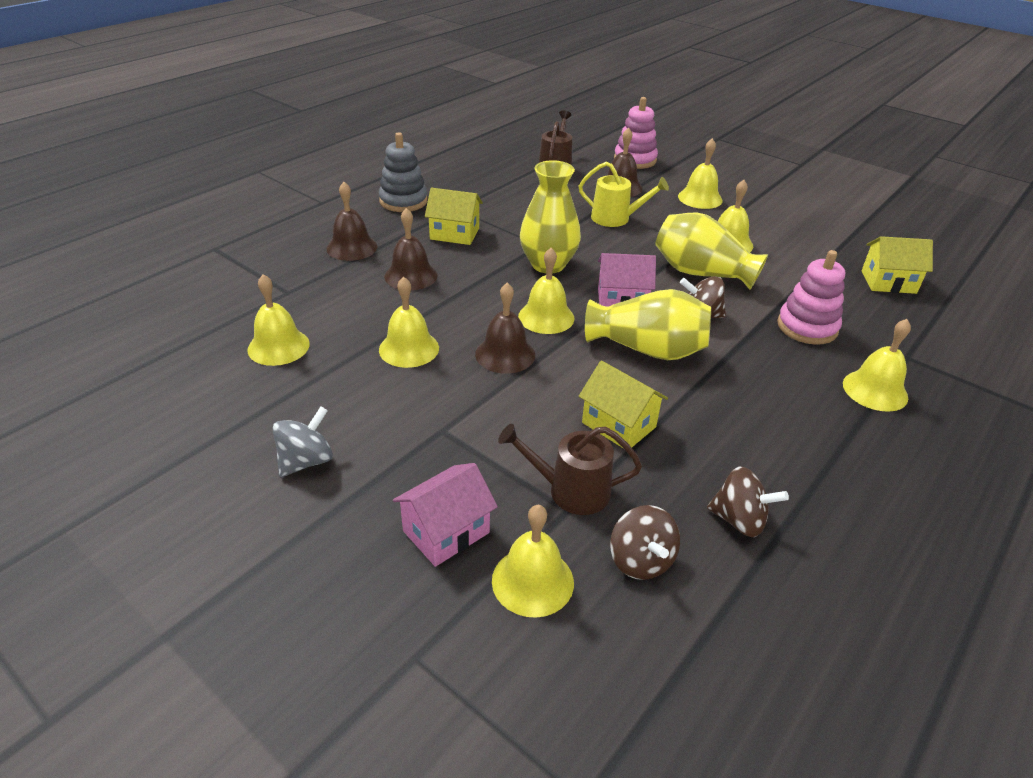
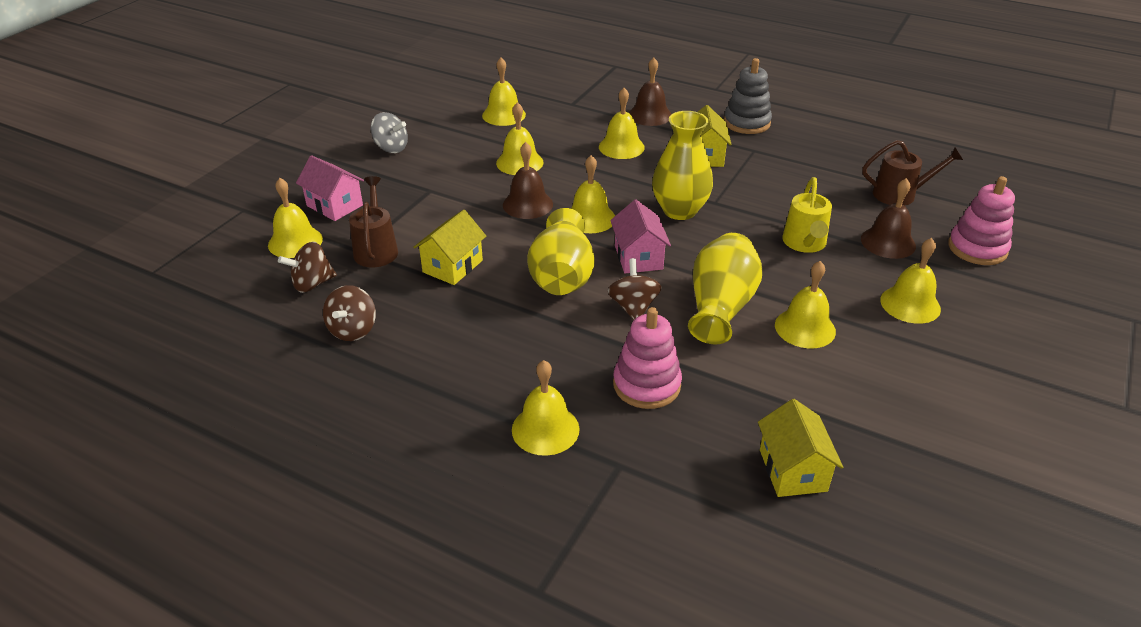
camera: 80 degrees right, 0 degrees up
brown bell [384,208,438,290] -> yellow bell [599,88,645,159]

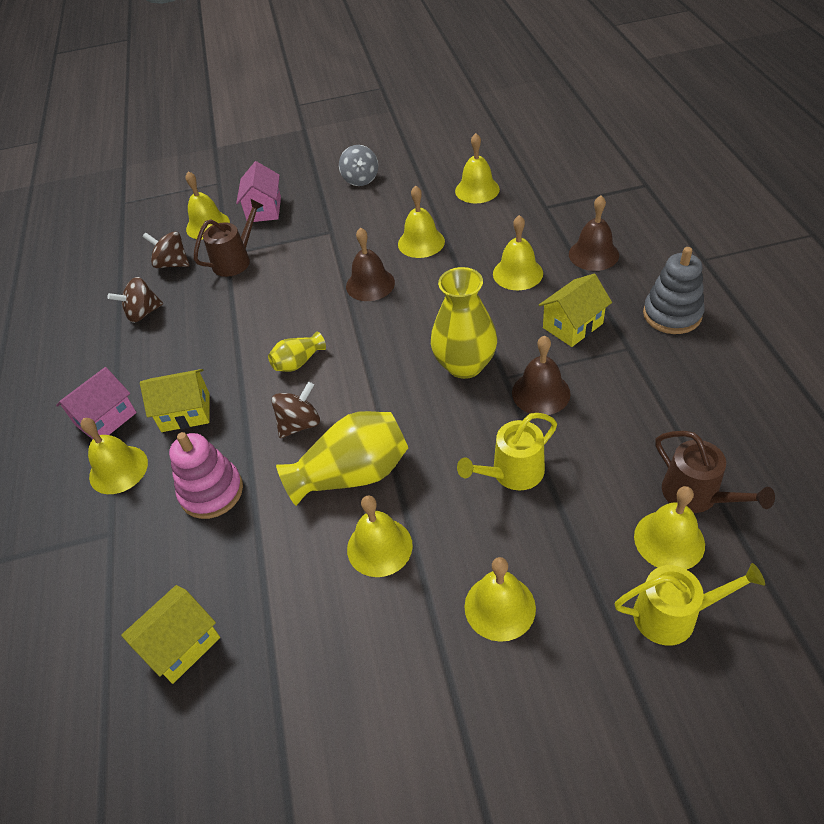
camera: 55 degrees right, 10 degrees up
yellow house [413,210,486,285] -> yellow house moved to [140,369,210,432]
yellow vase [527,208,595,295] -> yellow vase [268,332,326,372], size x0.52
yellow bell [571,155,615,233] -> yellow bell moved to [634,486,705,570]
pink house [610,200,671,273] -> pink house moved to [56,367,137,439]
brown bell [861,178,916,259] -> brown bell moved to [512,336,571,415]
pink stacking toy [948,176,1015,265] -> yellow watering can [615,563,765,646]

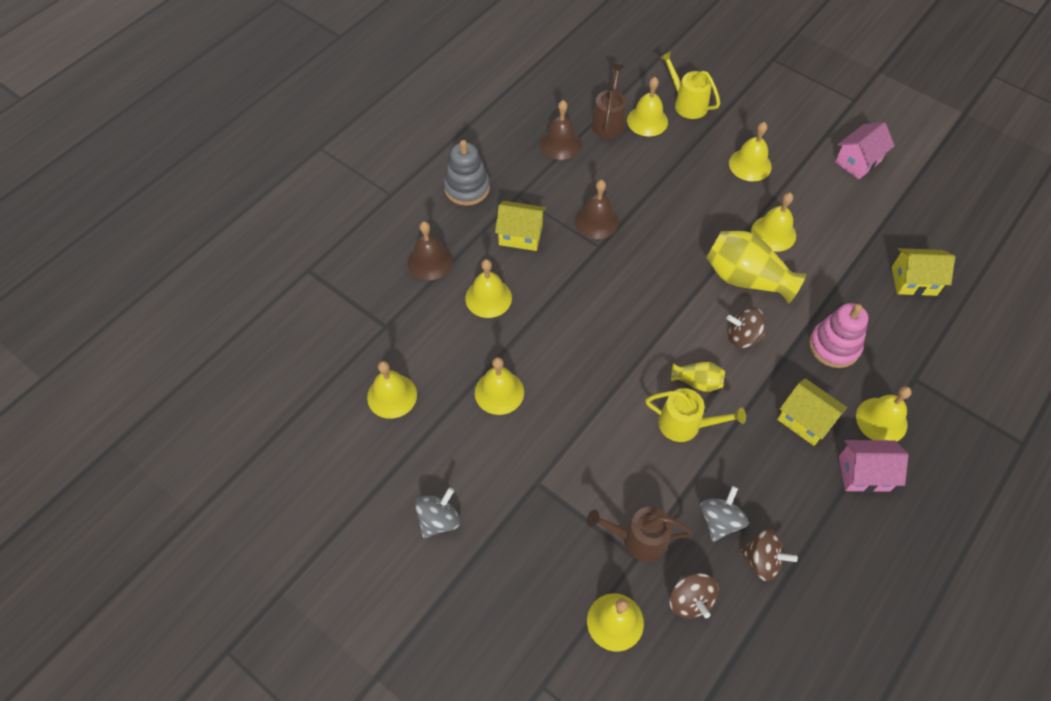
camera: 135 degrees left, 10 degrees up
pink house [236,161,281,222] -> pink house moved to [835,122,895,179]
brown bell [346,228,395,301] -> brown bell moved to [540,100,582,160]
yellow vase [431,267,497,379] -> none
yellow watering can [457,413,557,491] -> yellow watering can moved to [646,388,746,442]
none -> grey spinning top [700,486,749,542]

